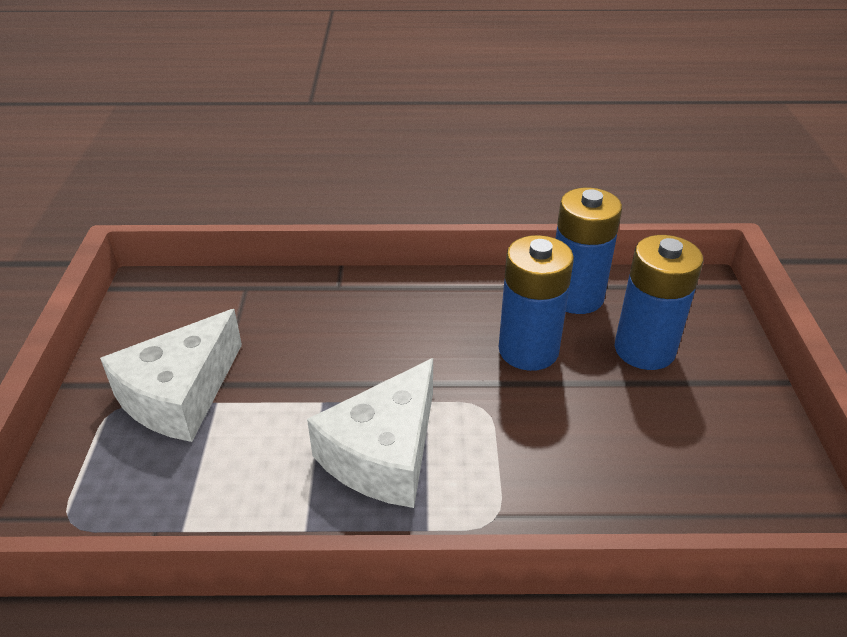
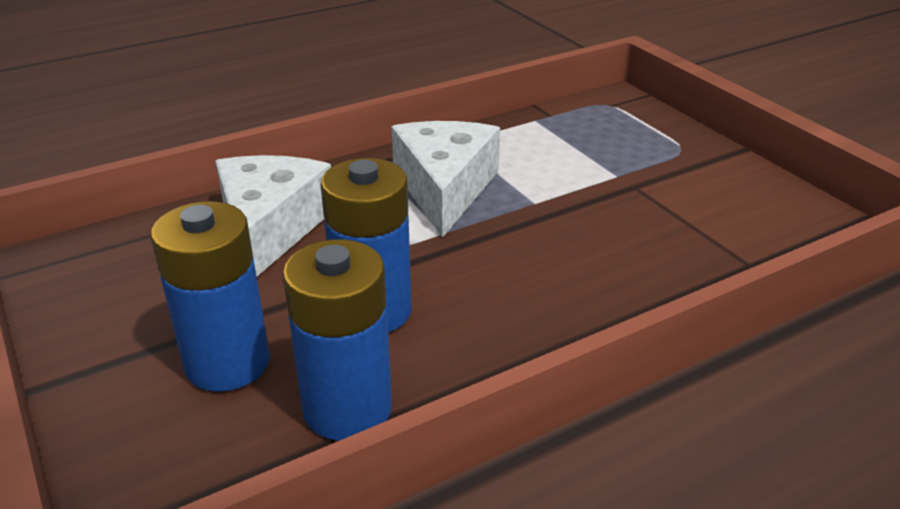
camera: 150 degrees right, 5 degrees down
white cheese [100,309,242,442] -> white cheese moved to [216,155,331,276]

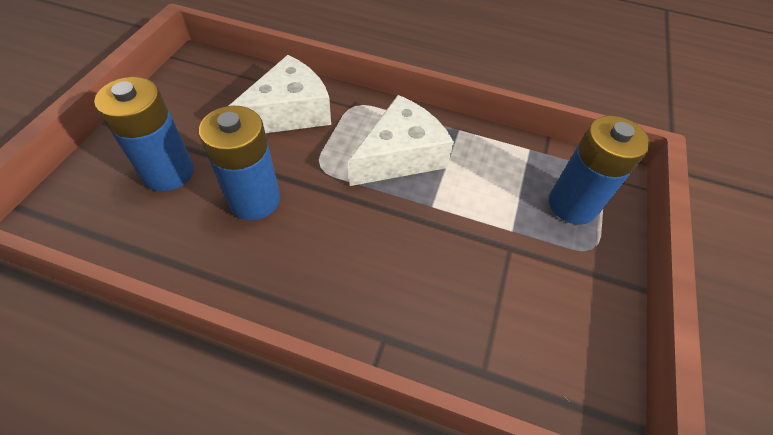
camera: 45 degrees right, 20 degrees up
blue battery [283,239,392,441] -> blue battery moved to [549,115,650,225]

